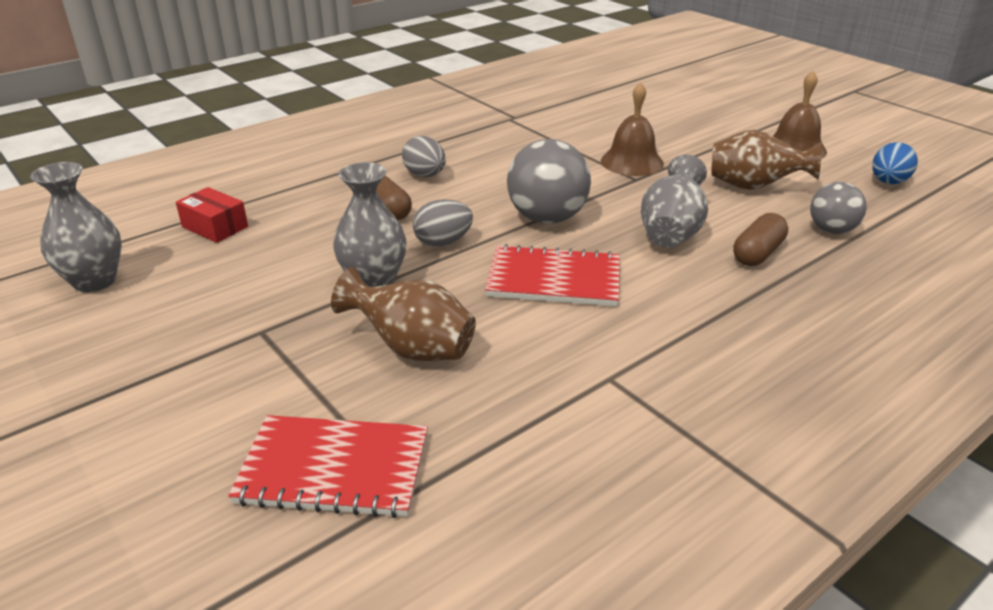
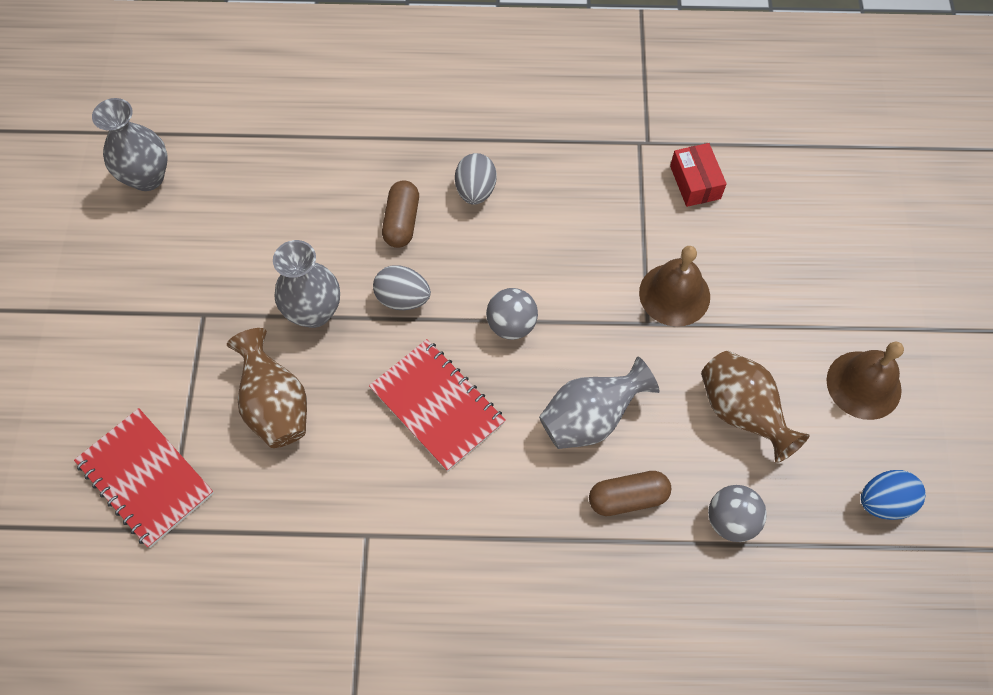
camera: 40 degrees right, 30 degrees up
red box [176,187,248,243] -> red box moved to [670,143,727,207]
grey ball [507,139,591,224] -> grey ball [486,288,538,340], size x0.61

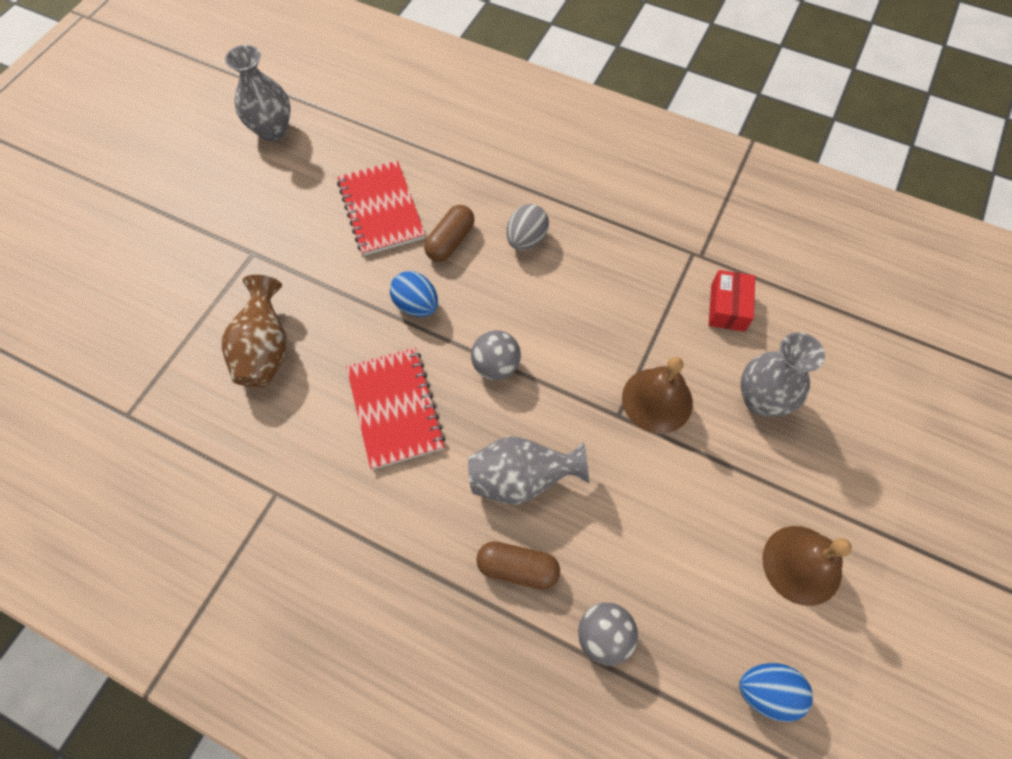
camera: 25 degrees right, 0 degrees up
red notebook [74,408,214,548] -> red notebook moved to [337,160,425,256]
grey vase [273,240,340,328] -> grey vase moved to [740,332,825,417]
grey egg [373,266,431,310] -> blue egg [390,271,438,317]
brown vase [701,351,810,463] -> none

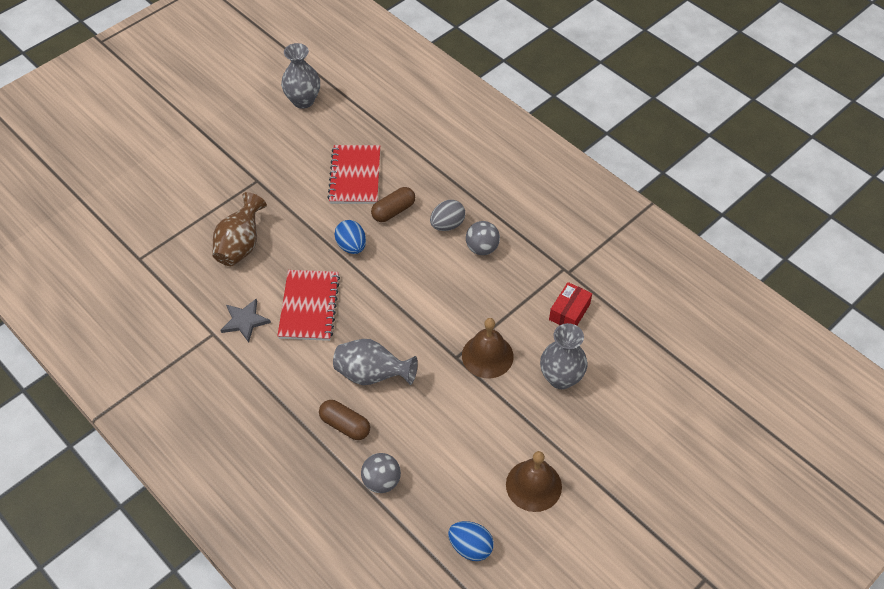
camera: 20 degrees right, 10 degrees down
grey ball [471,330,521,380] -> grey ball moved to [466,221,500,255]
none -> grey star [220,299,271,342]

